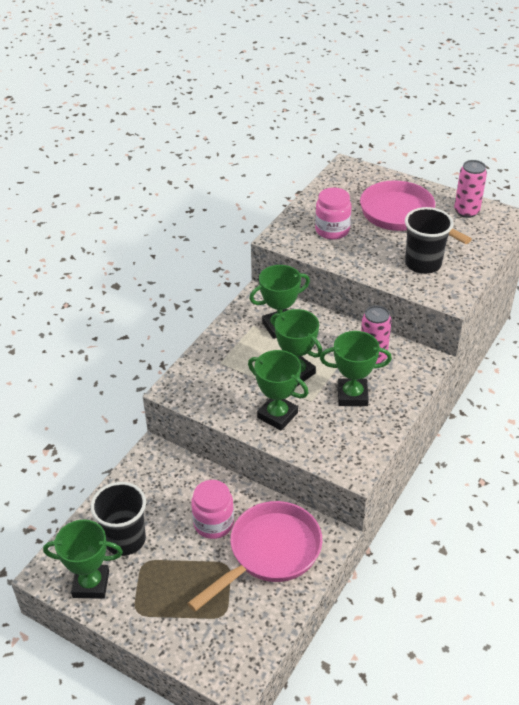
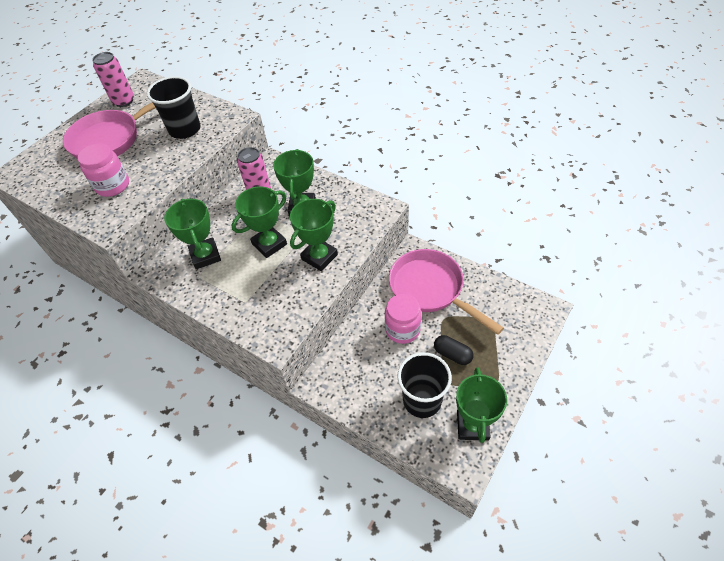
camera: 85 degrees left, 10 degrees up
none -> black capsule [434,335,473,365]

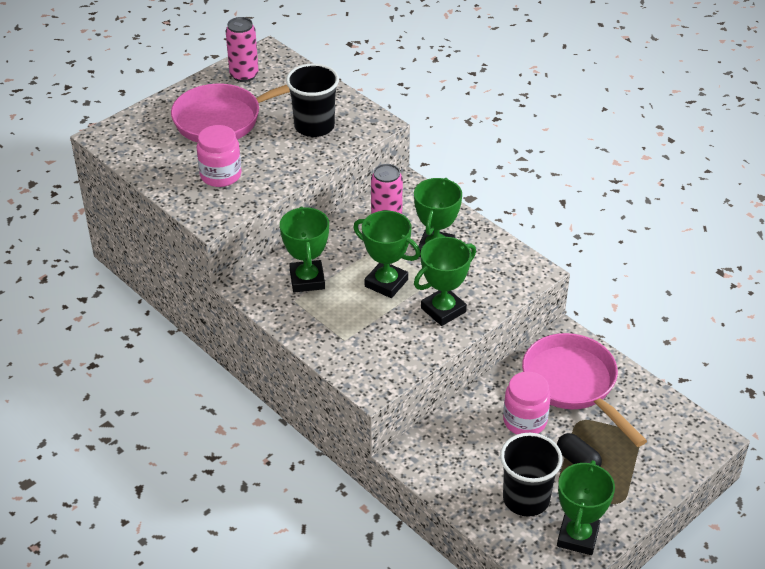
camera: 10 degrees right, 10 degrees down
green trophy [232,187,287,258] -> green trophy turned 60 degrees clockwise [353,211,421,298]

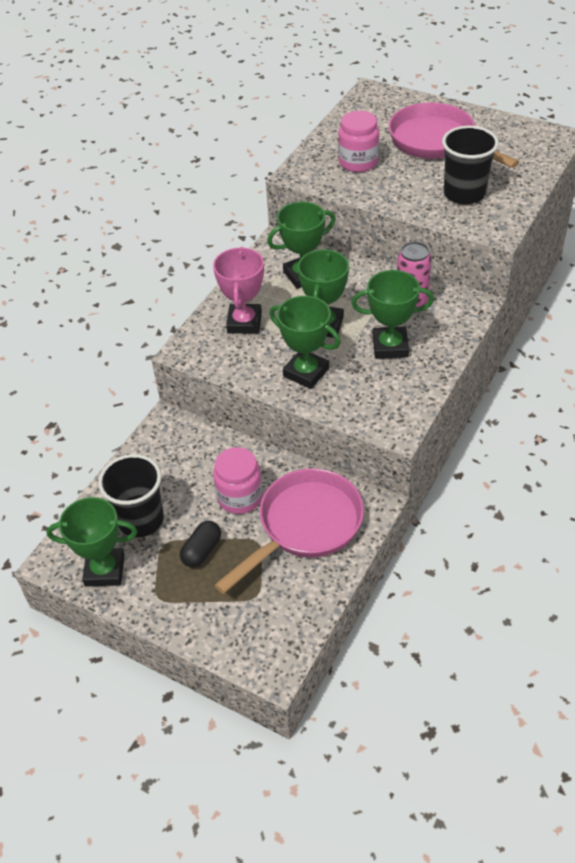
camera: 75 degrees right, 5 degrees up
pink can [226,17,259,82] -> none
none -> pink trophy [213,247,264,334]

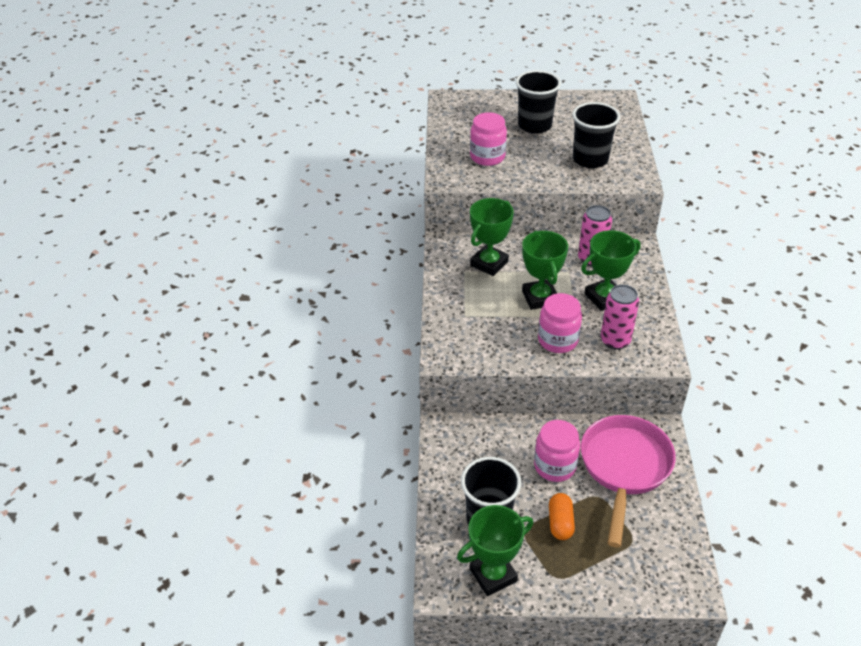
camera: 30 degrees left, 5 degrees down
black capsule [180,521,221,568] -> orange capsule [549,493,575,540]
pink trophy [213,247,264,334] -> none
green trophy [269,296,341,389] -> pink jar [538,293,582,353]
pink pan [389,103,519,168] -> black cup [516,70,561,134]
none -> pink can [601,284,639,350]

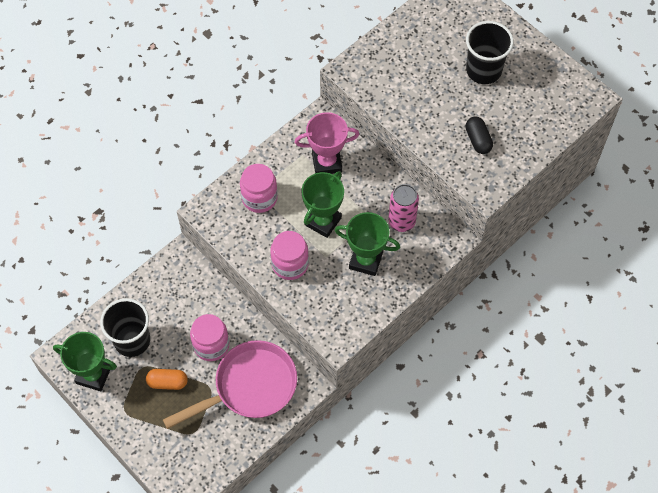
camera: 45 degrees right, 20 degrees up
pink jar [470,112,507,166] -> pink jar moved to [240,164,278,213]
green trophy [470,198,514,276] -> pink trophy [295,112,359,174]
orange capsule [549,493,575,540] -> orange capsule turned 45 degrees clockwise [146,369,188,390]
black cup [572,102,620,168] -> black capsule [465,116,493,154]
pink can [601,284,639,350] -> none

